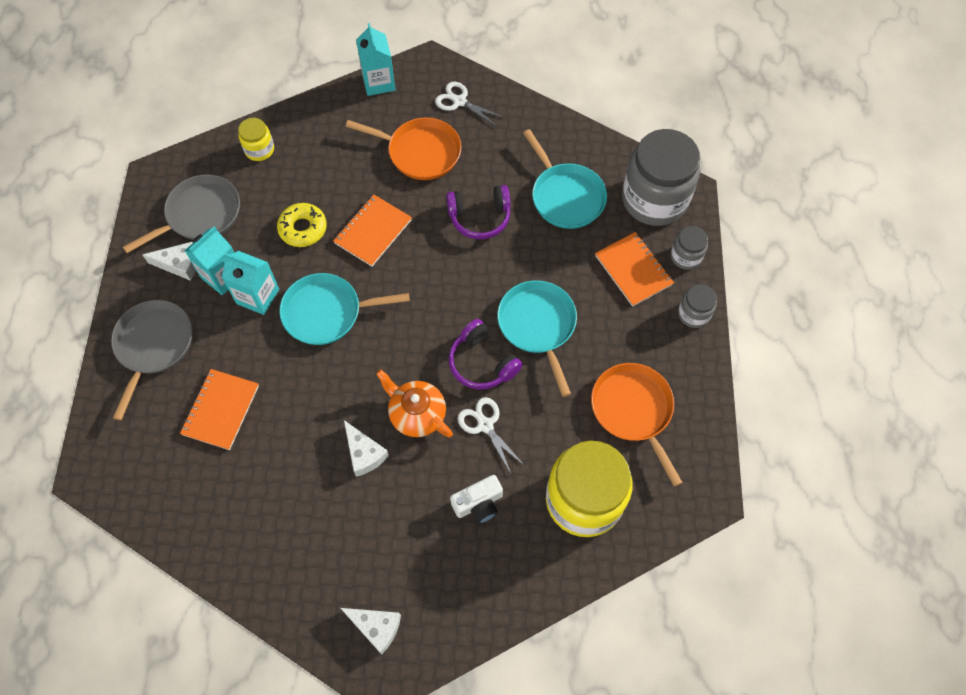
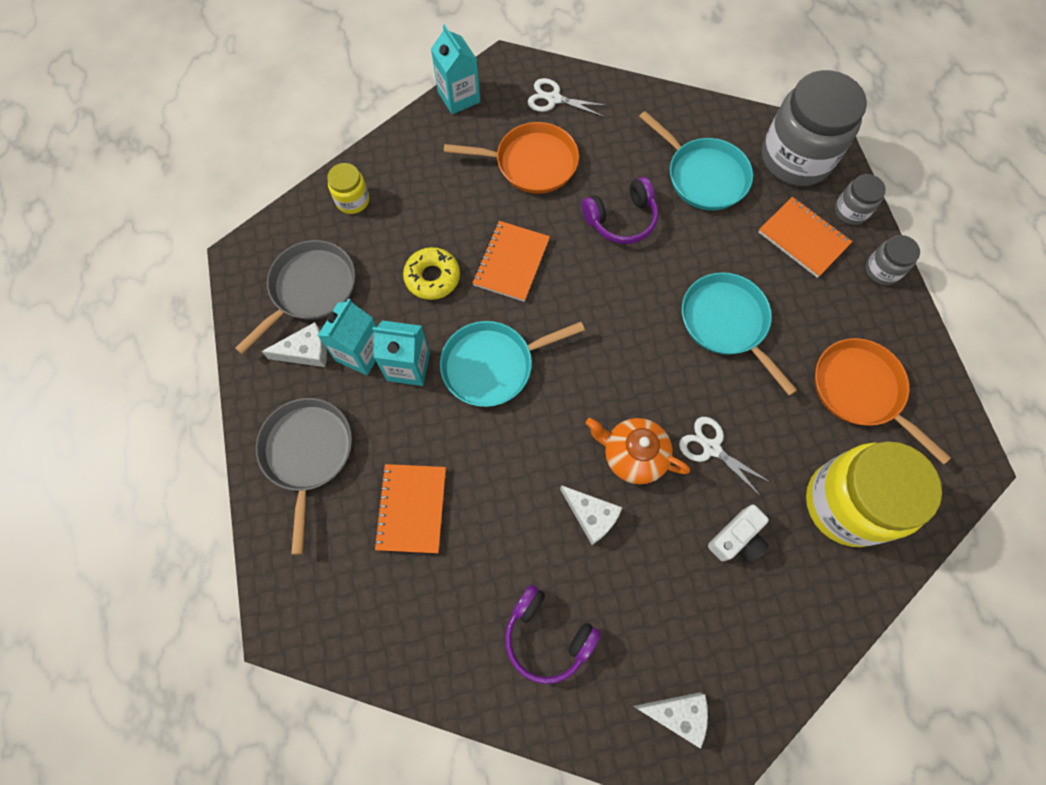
camera: 15 degrees left, 5 degrees up
purple headphones [449,319,523,390] -> purple headphones moved to [505,585,601,684]

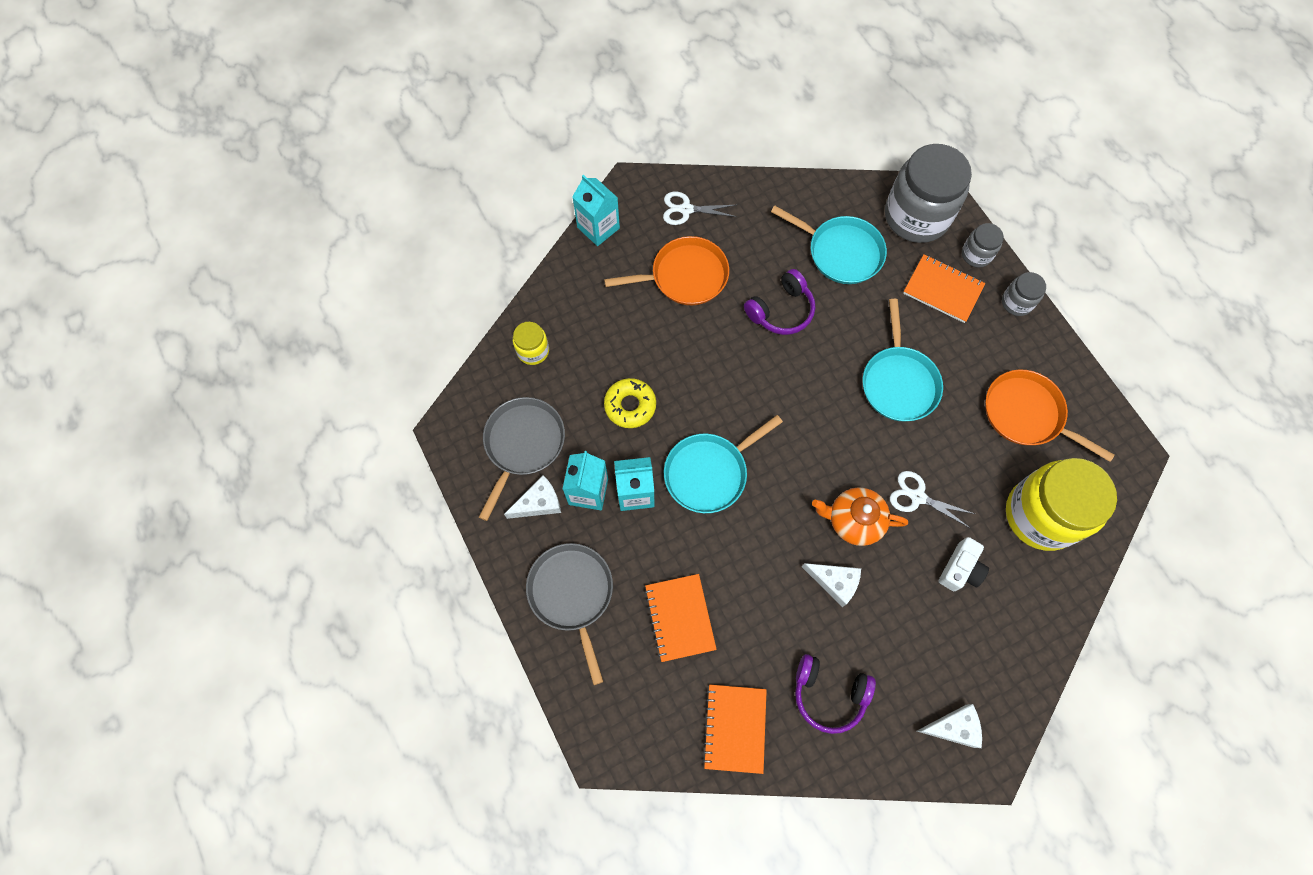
camera: 15 degrees left, 0 degrees up
orange notebook [473,221,550,302] -> orange notebook moved to [702,685,767,774]
turquoise pan [682,272,797,396] -> turquoise pan turned 135 degrees counterclockwise [863,299,943,422]

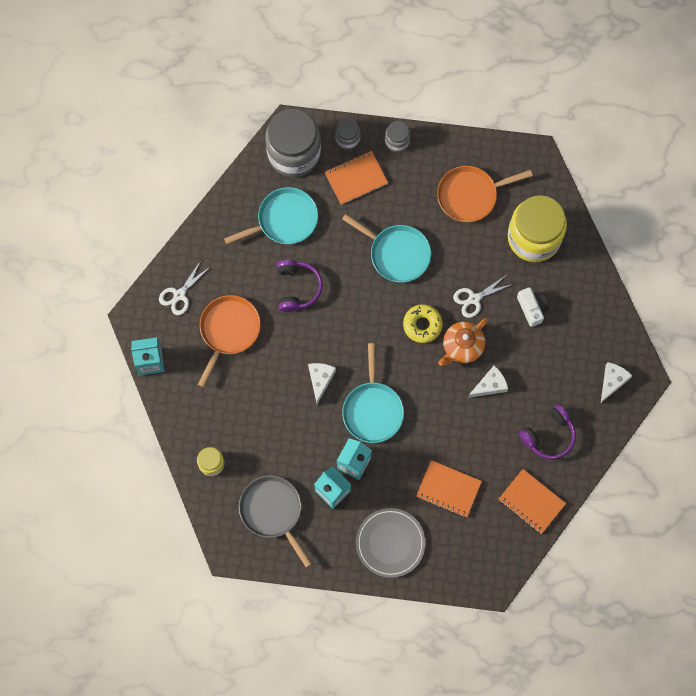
camera: 55 degrees left, 5 degrees up
white cheese [504,475,561,519] -> white cheese moved to [308,363,336,404]
grey pan [526,543,613,685] -> grey plate [356,508,425,578]
yellow donut [604,378,656,428] -> yellow donut moved to [403,304,443,343]

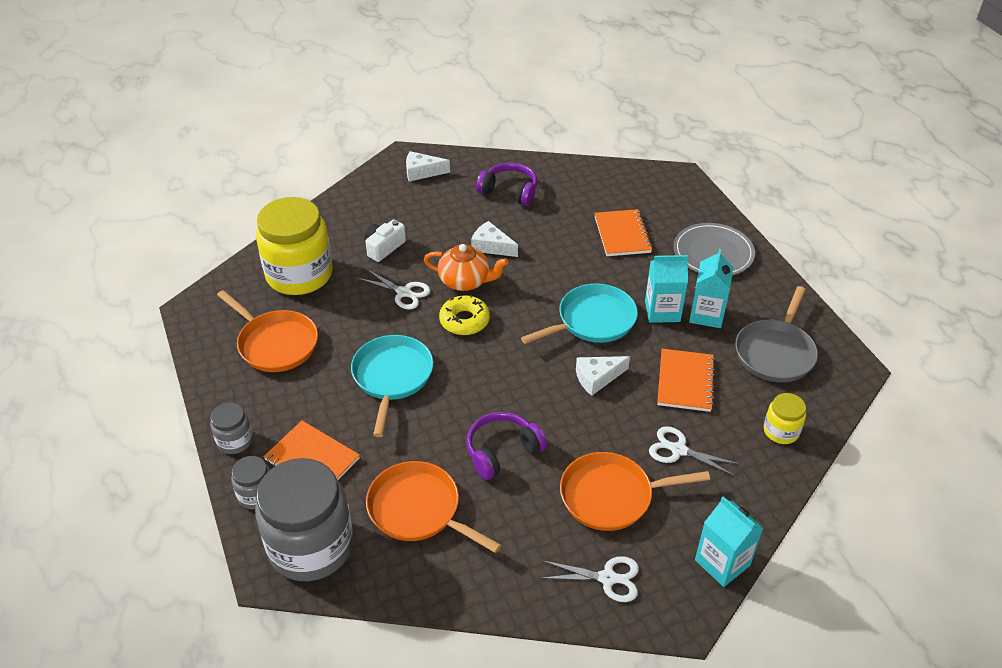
camera: 120 degrees left, 30 degrees down
turquoise pan [224,187,318,244] -> orange pan [366,461,501,553]
orange notebook [499,469,566,534] -> orange notebook moved to [657,349,715,412]
none -> white scissors [649,426,739,476]

